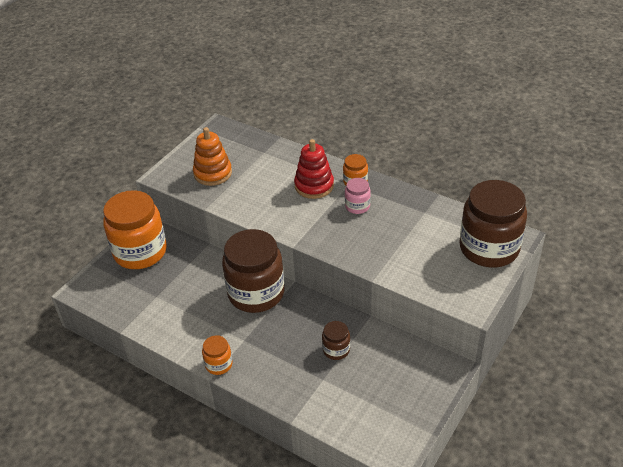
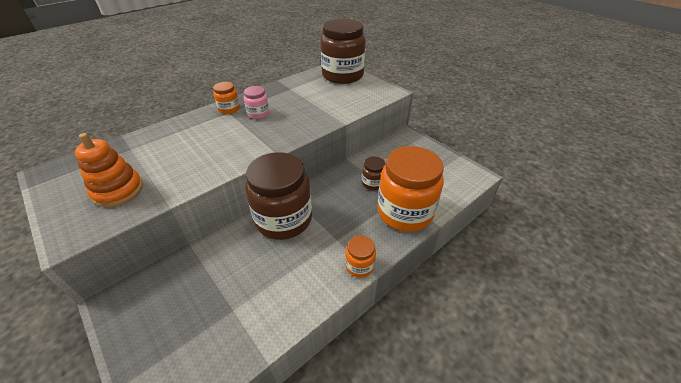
camera: 75 degrees left, 0 degrees up
orange jar [103,190,167,269] -> orange jar moved to [378,146,444,232]
red stacking toy [294,139,334,199] -> none

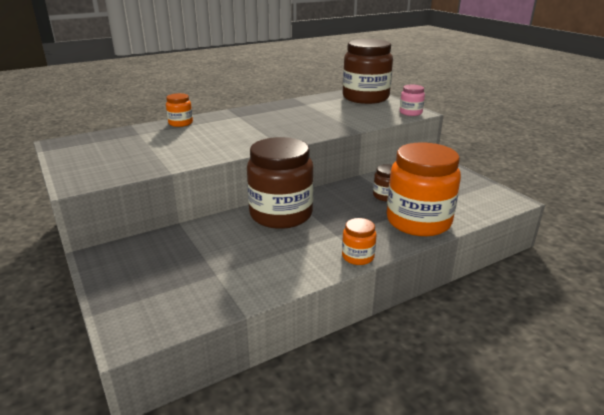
camera: 10 degrees right, 15 degrees down
orange stacking toy [75,133,143,207] -> none
orange jar [213,82,240,114] -> orange jar moved to [166,93,193,127]
pink jar [244,86,269,119] -> pink jar moved to [400,85,425,116]

